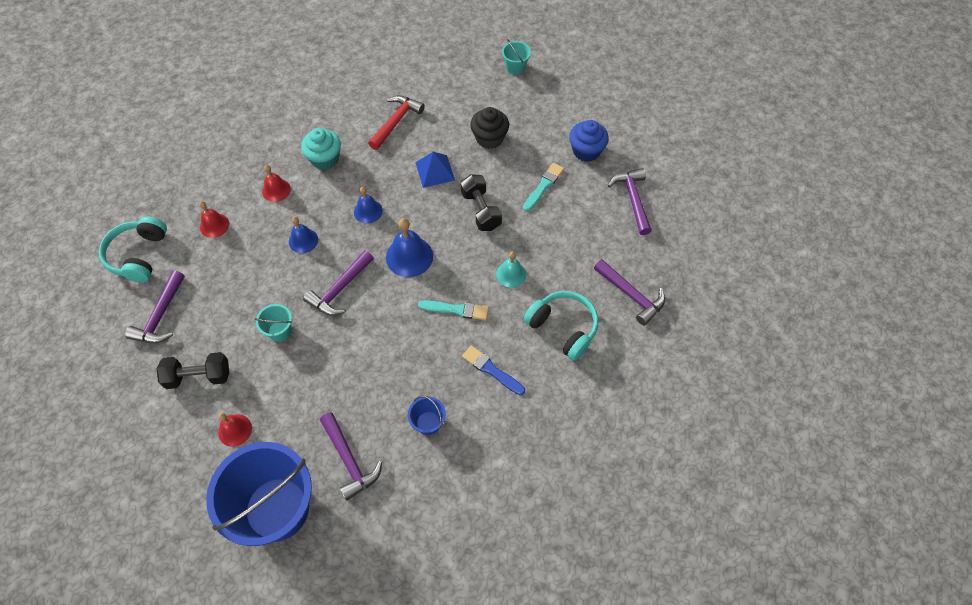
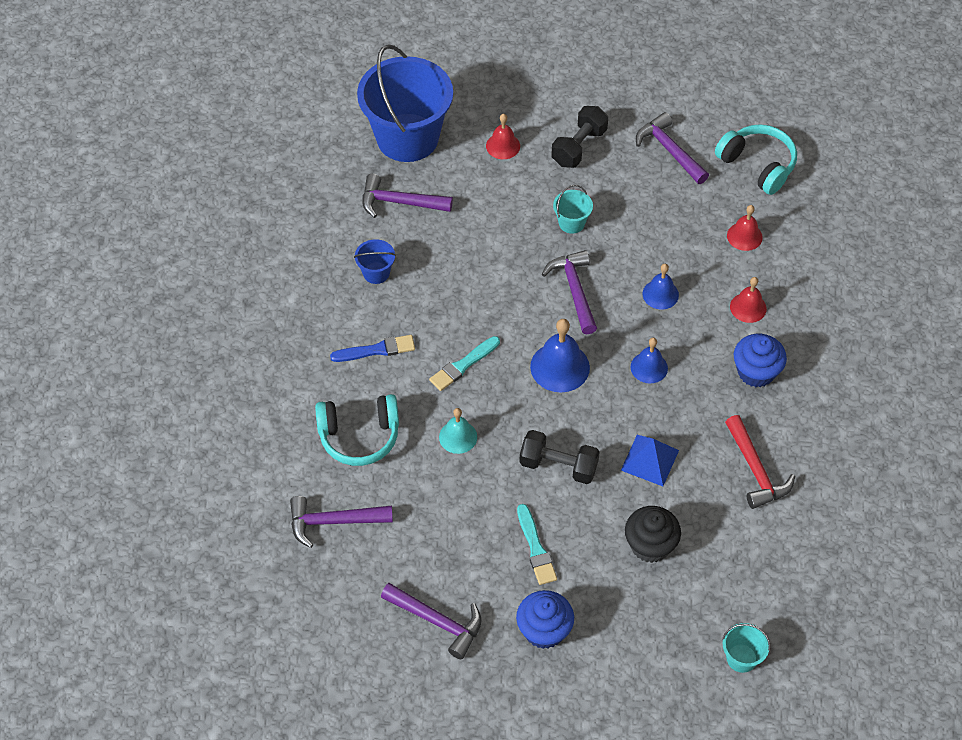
camera: 130 degrees right, 5 degrees down
turquoise cupcake [301,128,341,170] -> blue cupcake [734,334,787,387]

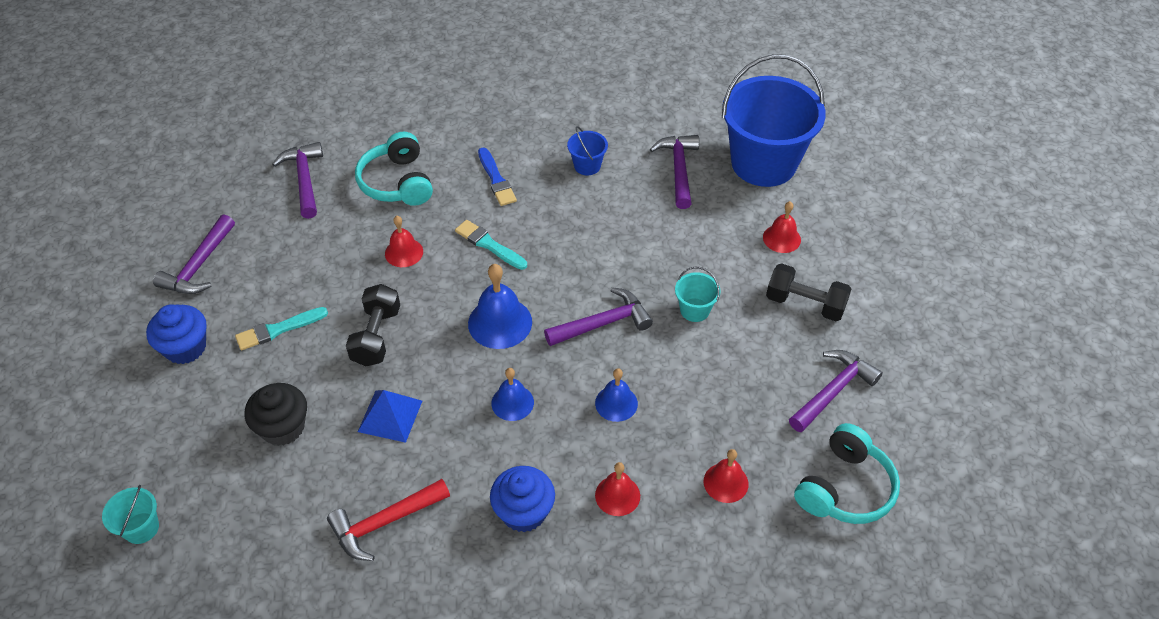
camera: 80 degrees right, 5 degrees down
turquoise bell [439,408,477,454] -> red bell [385,216,423,267]

